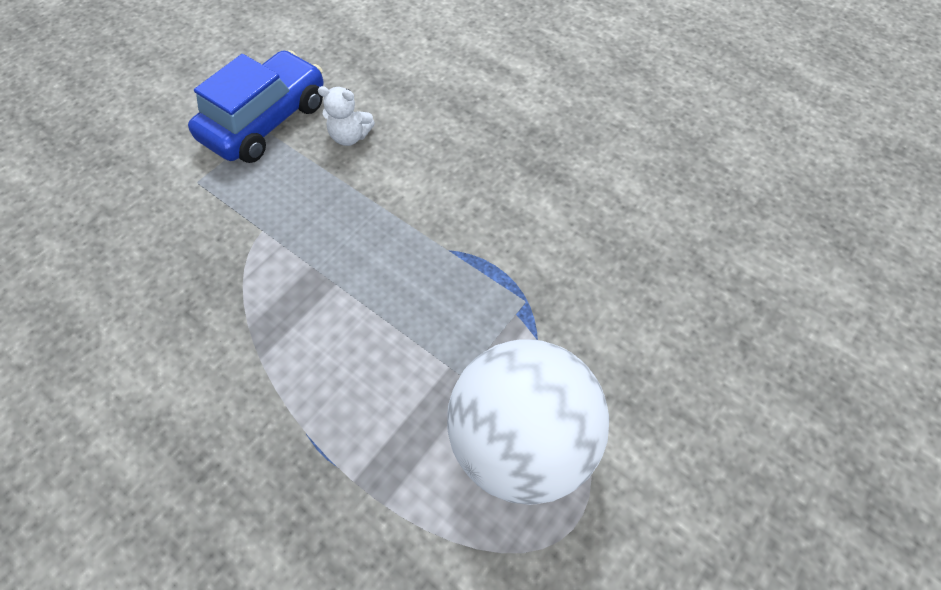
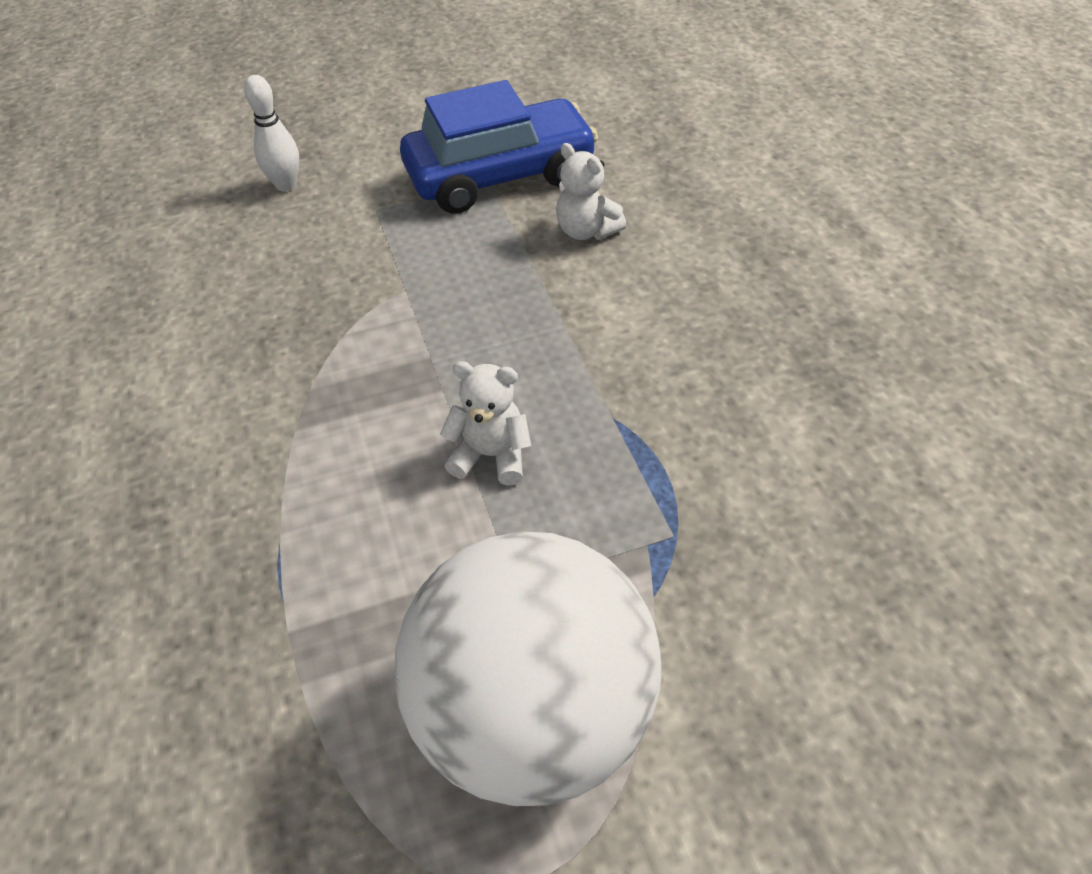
camera: 35 degrees right, 10 degrees down
none -> white bowling pin [244,75,299,192]
none -> white teddy bear [440,361,531,486]

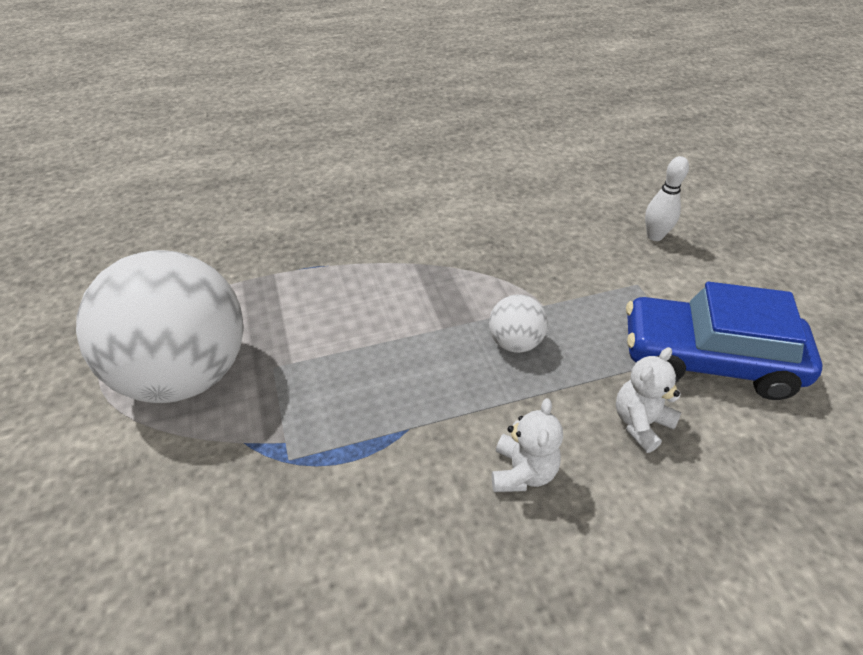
camera: 90 degrees right, 5 degrees down
blue car [400,80,598,214] -> blue car turned 120 degrees clockwise [626,282,822,400]
white teddy bear [440,361,531,486] -> white teddy bear moved to [492,398,563,492]
none -> white ball [489,294,548,353]

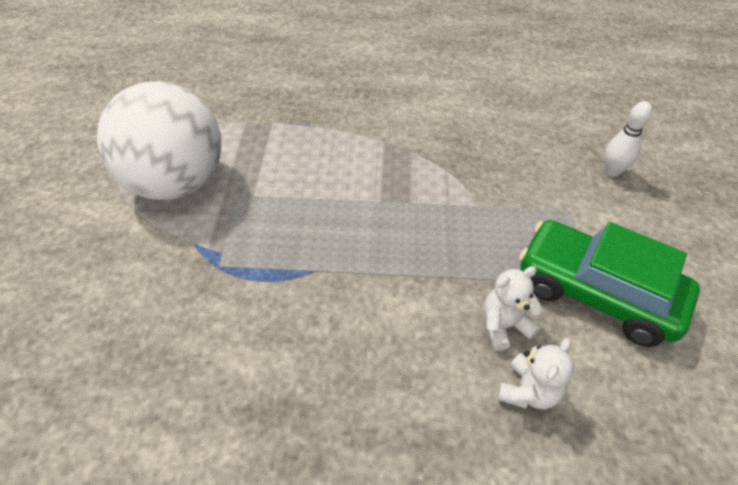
camera: 20 degrees right, 5 degrees up
white ball [489,294,548,353] -> none
white teddy bear [492,398,563,492] -> white teddy bear moved to [497,338,574,409]
blue car [626,282,822,400] -> green car [519,220,700,347]

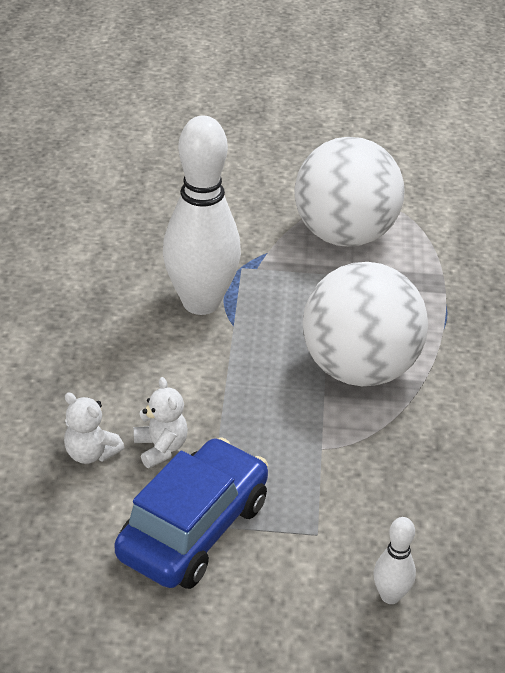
camera: 90 degrees right, 10 degrees down
green car [519,220,700,347] -> blue car [114,437,268,589]
none -> white bowling pin [163,116,241,315]
none -> white ball [303,262,428,386]

